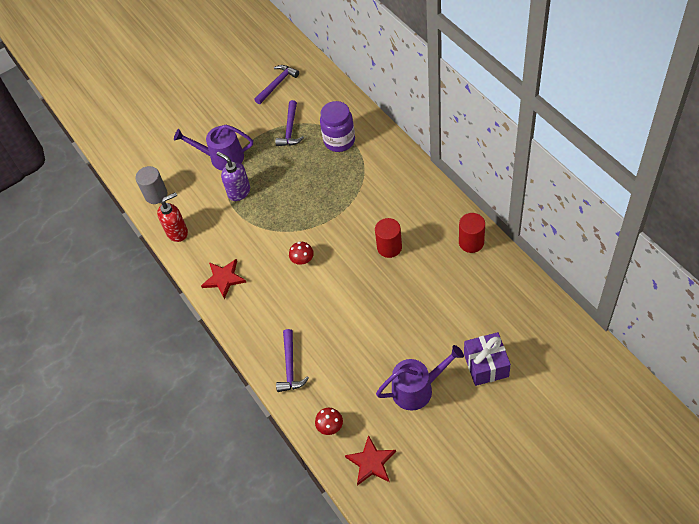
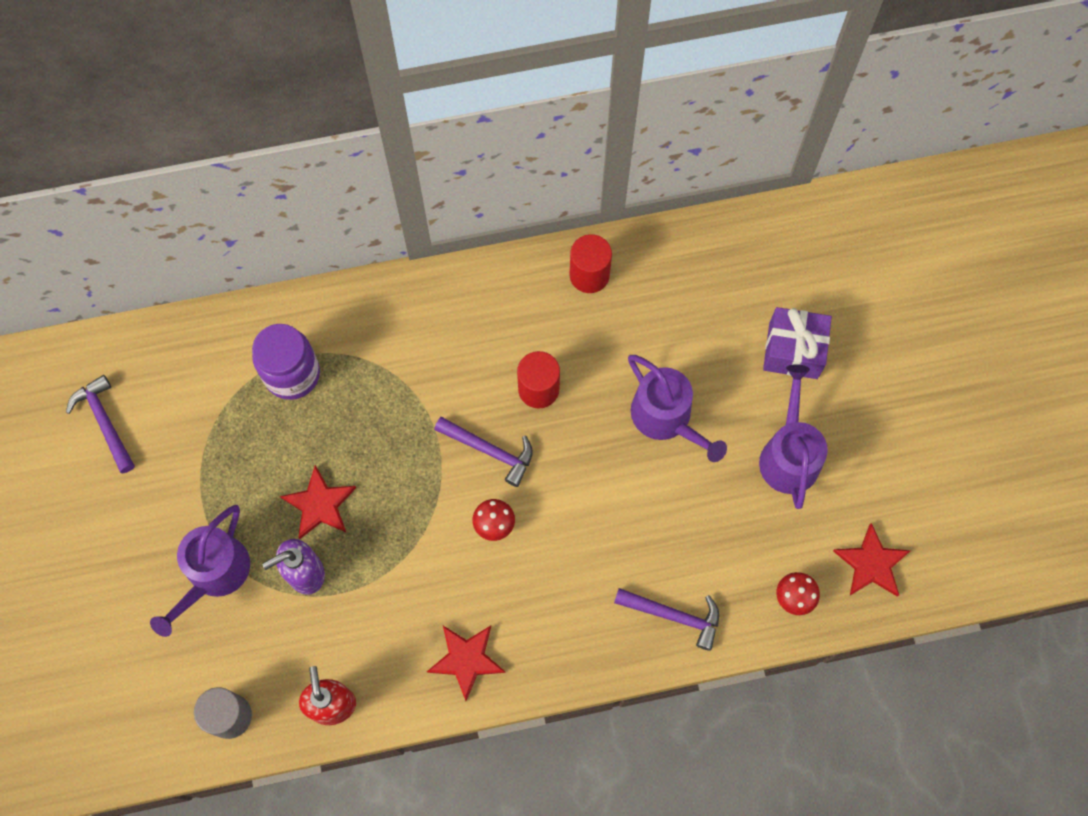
camera: 75 degrees left, 15 degrees up
purple hammer [275,100,304,146] -> purple hammer moved to [434,417,533,487]
none -> red star [280,465,356,539]
none -> purple watering can [628,355,727,462]

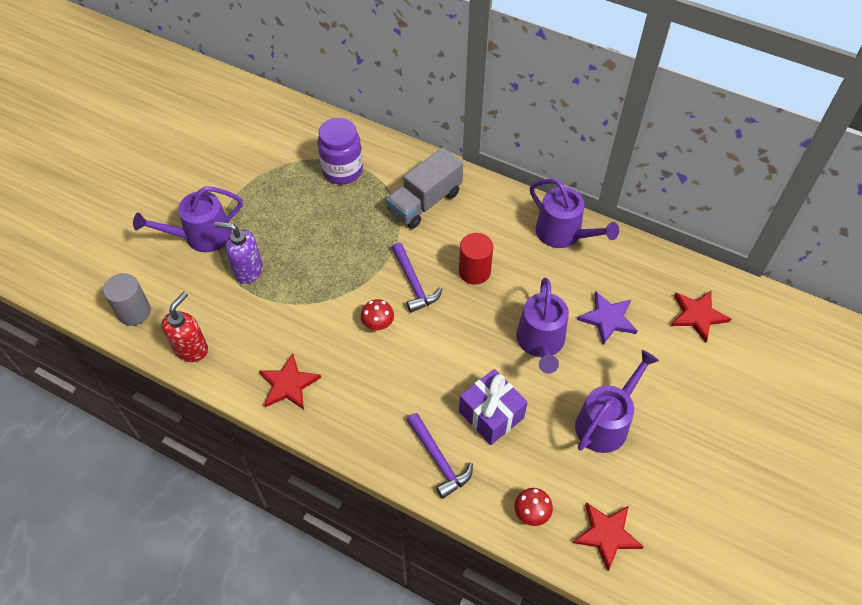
camera: 40 degrees right, 15 degrees down
purple hammer [66,375,135,473] -> none
red star [280,465,356,539] -> red star moved to [671,291,731,343]
red cylinder [569,234,612,293] -> purple watering can [530,179,619,248]
purple gift [763,307,832,379] -> purple gift moved to [459,369,528,445]
none -> grey truck [386,147,463,229]
none -> purple star [577,291,638,344]

